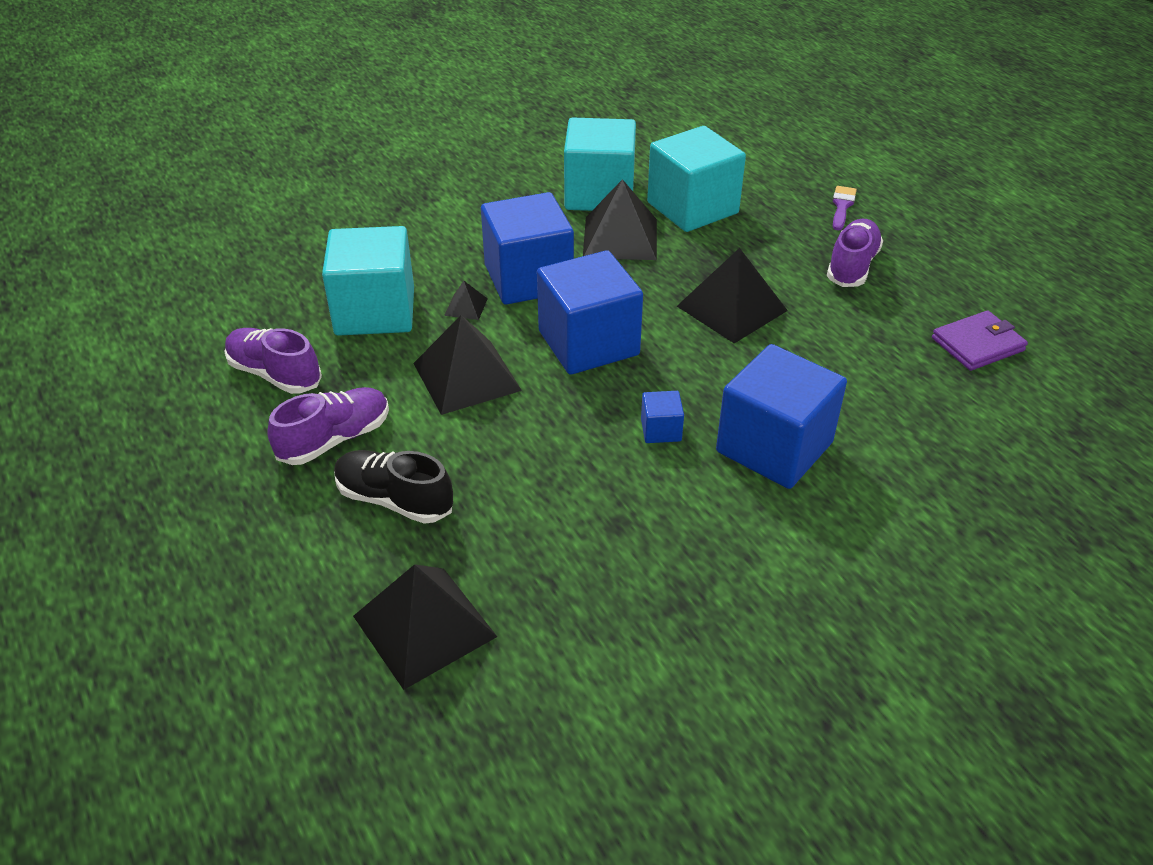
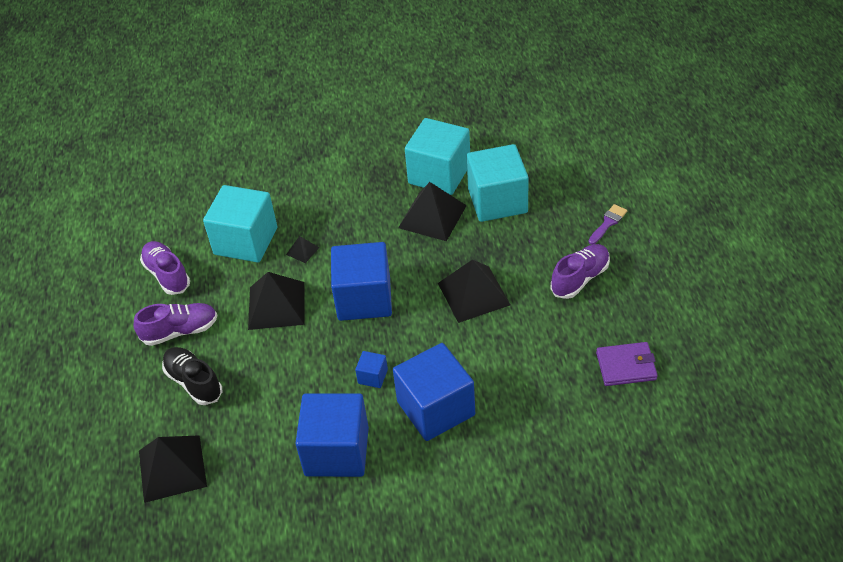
camera: 25 degrees right, 5 degrees up
blue cube [481,192,574,305] -> blue cube moved to [295,393,369,477]

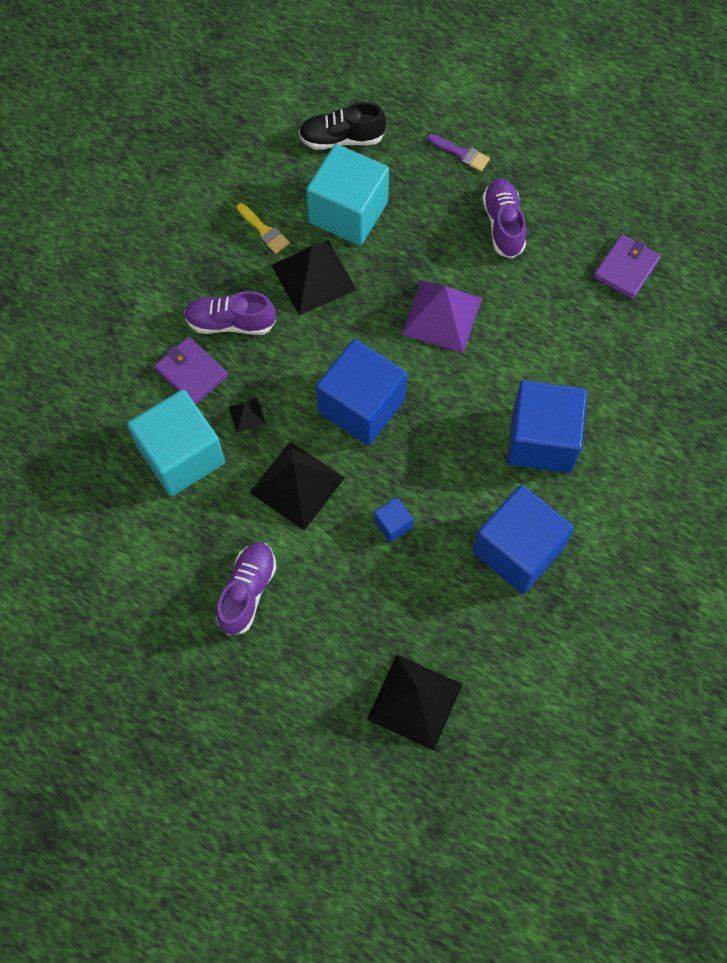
camera: 55 degrees left, 20 degrees up
purple shoe [140,241,190,295] -> purple shoe moved to [184,291,276,335]
black shoe [162,347,222,405] -> black shoe moved to [299,102,386,150]
blue cube [355,351,388,388] -> blue cube moved to [374,497,414,543]
turquoise cube [405,118,470,195] -> yellow brush [237,203,290,254]
black pyramid [438,260,510,323] -> purple pyramid [401,281,482,353]
purple brush [588,204,627,245] -> purple brush turned 135 degrees clockwise [427,134,490,172]
none -> purple wallet [154,337,228,404]

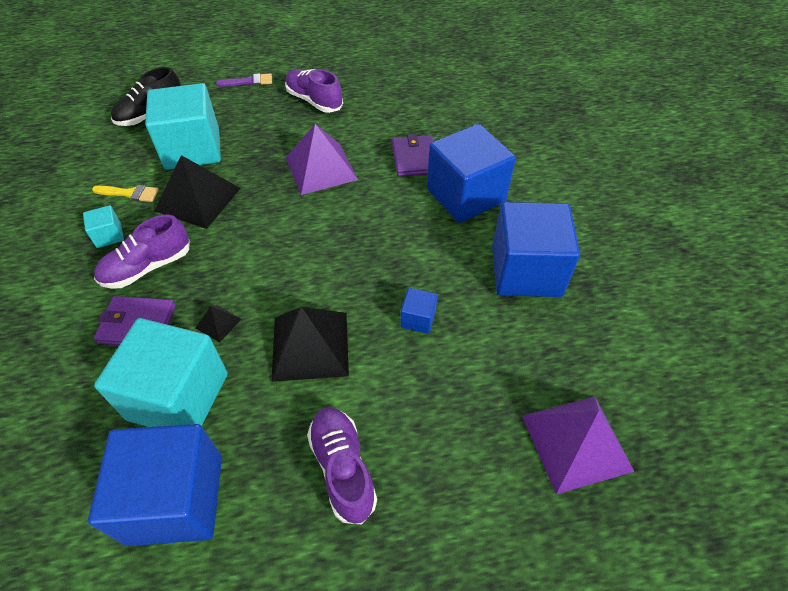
camera: 40 degrees left, 15 degrees down
blue cube [316,339,407,445] -> blue cube moved to [88,424,222,546]
black pyramid [367,655,463,751] -> purple pyramid [522,396,635,494]
purple wallet [593,234,661,299] -> purple wallet moved to [392,134,433,177]
none -> turquoise cube [83,205,124,248]

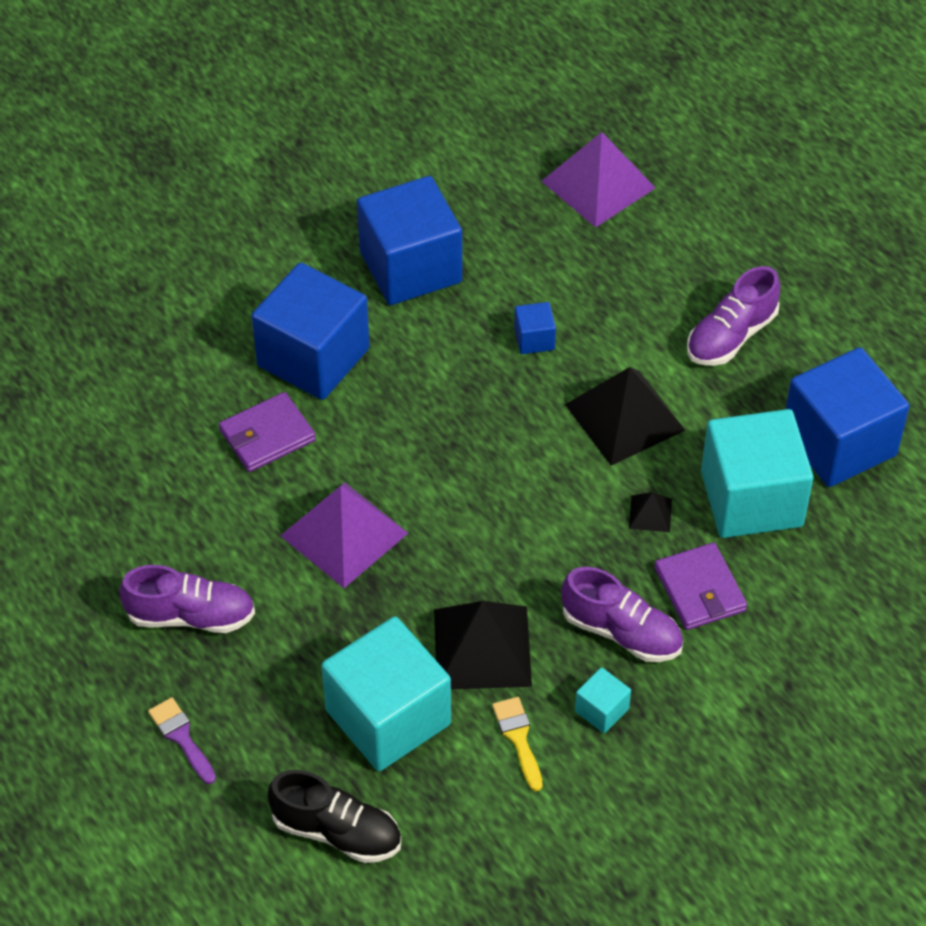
camera: 115 degrees left, 0 degrees up
purple shoe [285,69,343,113] -> purple shoe turned 105 degrees counterclockwise [119,565,255,633]

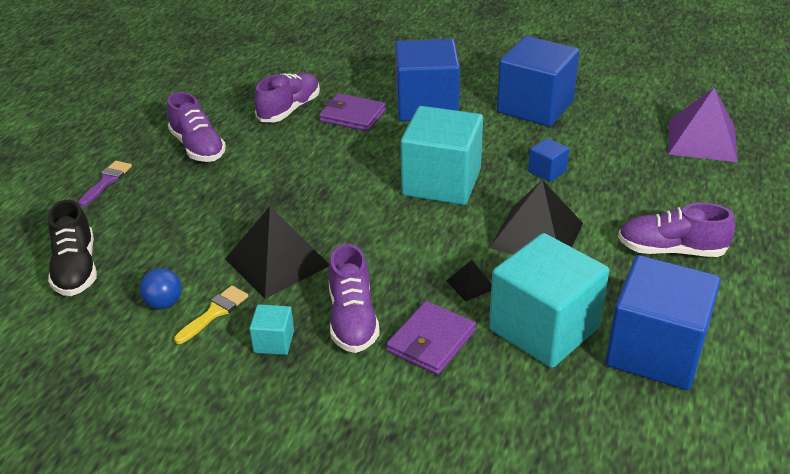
camera: 55 degrees right, 15 degrees down
purple pyramid [280,482,408,588] -> none
turquoise cube [321,616,451,771] -> turquoise cube moved to [400,106,483,205]
none -> blue ball [140,268,182,309]
none -> purple shoe [254,72,320,122]

